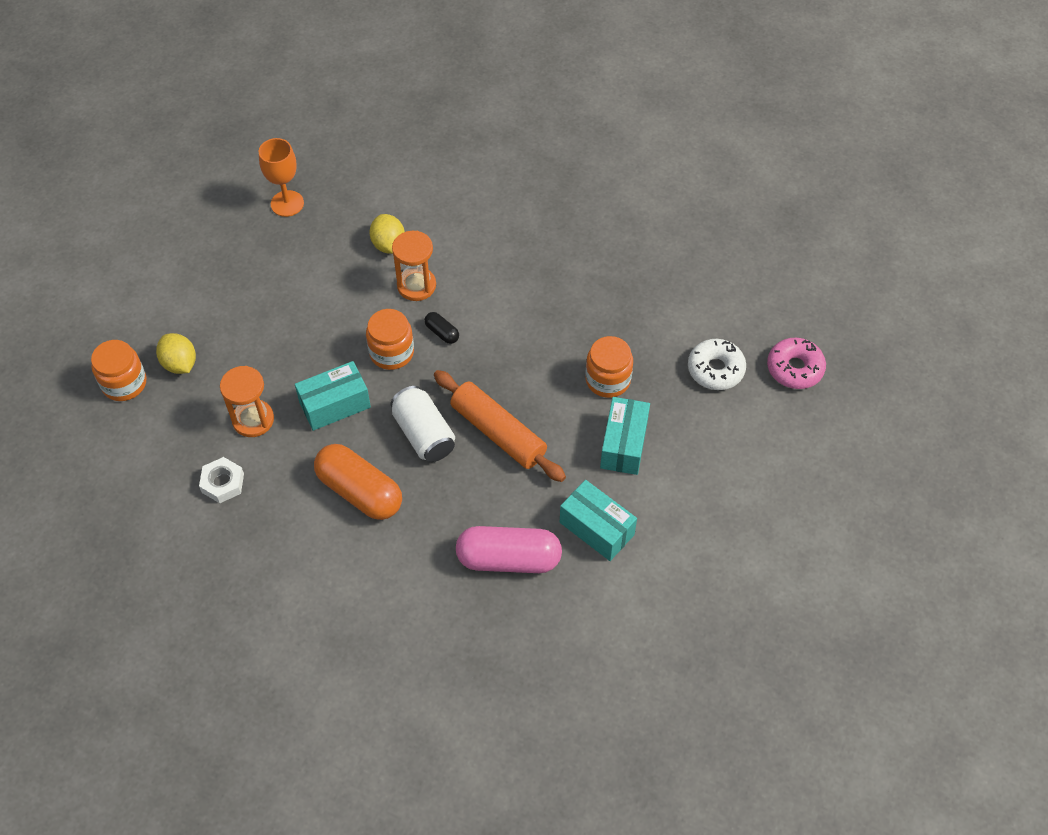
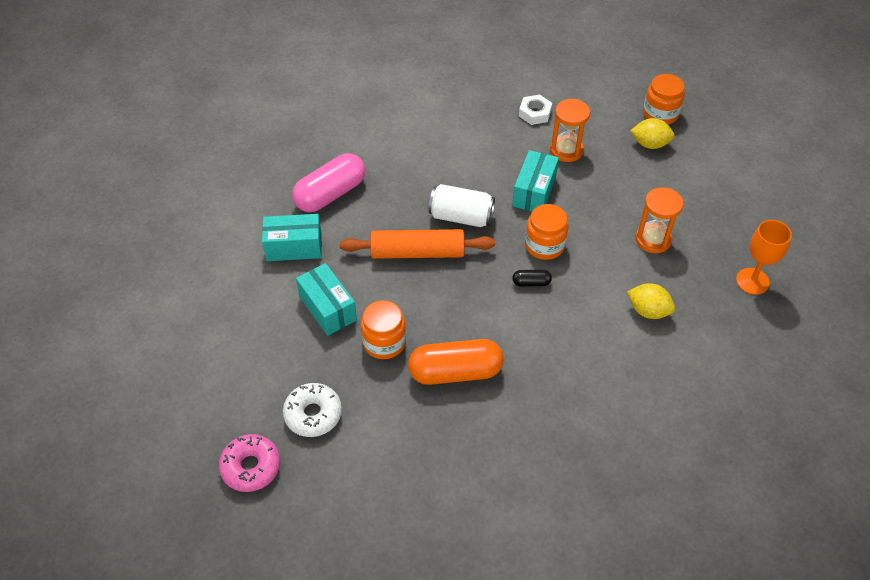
camera: 135 degrees right, 5 degrees down
orange capsule [314,444,402,520] -> orange capsule moved to [408,339,504,385]
orange hourglass [392,231,436,301] -> orange hourglass moved to [635,187,684,253]

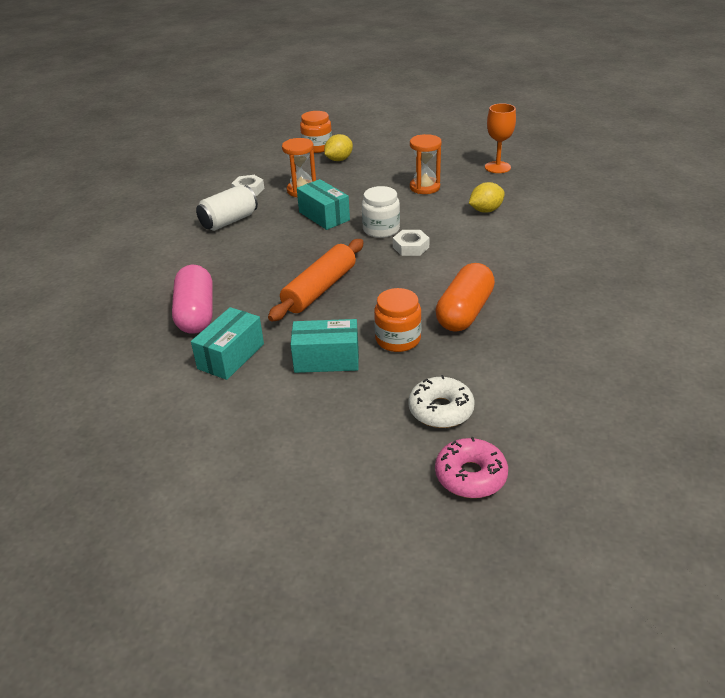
camera: 55 degrees left, 15 degrees down
white can [429,184,495,227] -> white can moved to [196,185,258,231]
black capsule [512,270,552,286] -> white nut [393,230,429,256]
orange jar [525,204,569,260] -> white jar [362,186,400,238]

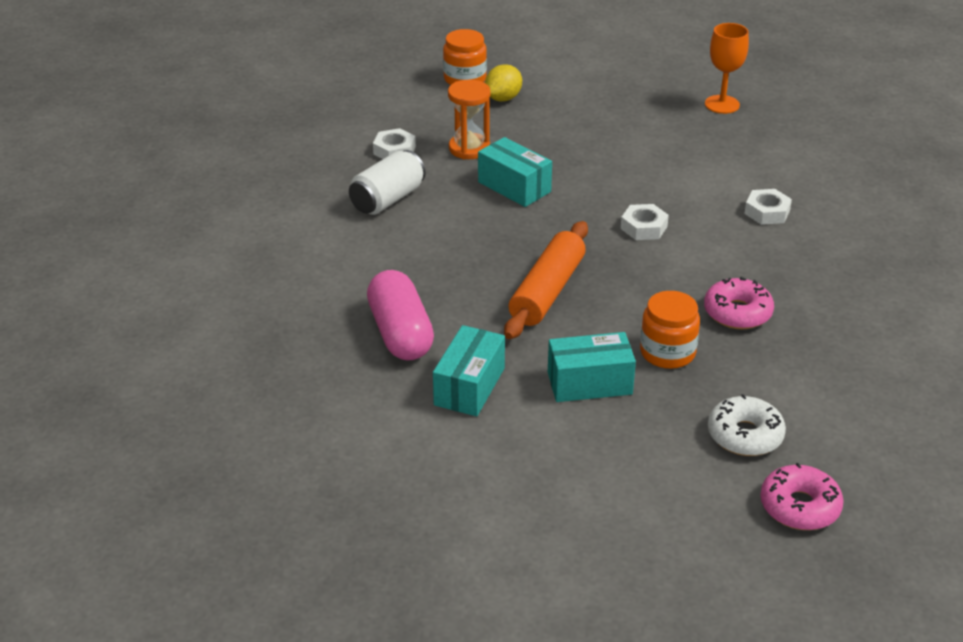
camera: 10 degrees left, 0 degrees up
white jar [362,186,400,238] -> none
orange hourglass [410,134,442,194] -> none
orange capsule [436,263,495,332] -> pink donut [704,277,774,329]
yellow lemon [469,182,505,213] -> none
none -> white nut [744,189,792,225]

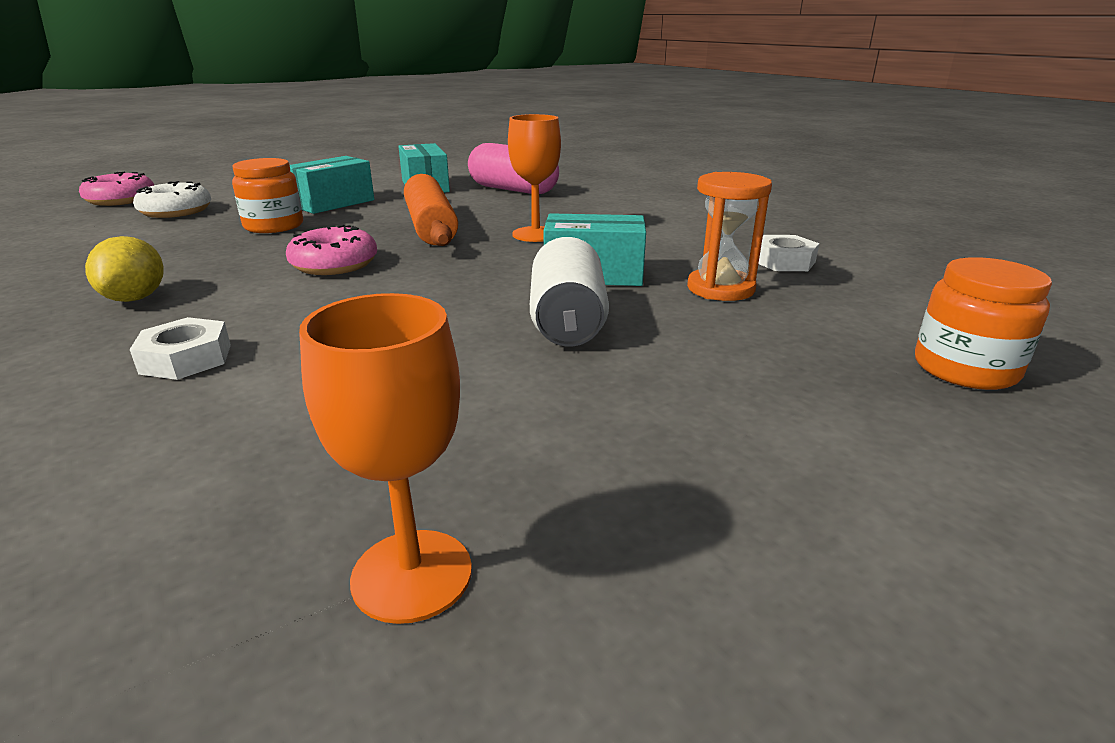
camera: 140 degrees right, 10 degrees down
white can [349,150,425,215] -> white can moved to [530,237,609,346]
yellow lemon [485,64,522,102] -> yellow lemon moved to [85,236,163,302]
white nut [621,204,669,240] -> none
pink donut [704,277,774,329] -> pink donut moved to [286,225,377,275]
none -> orange goblet [508,114,561,242]

